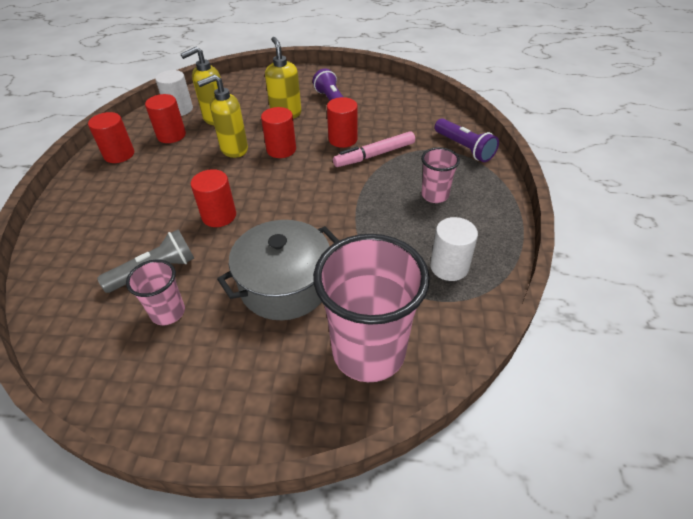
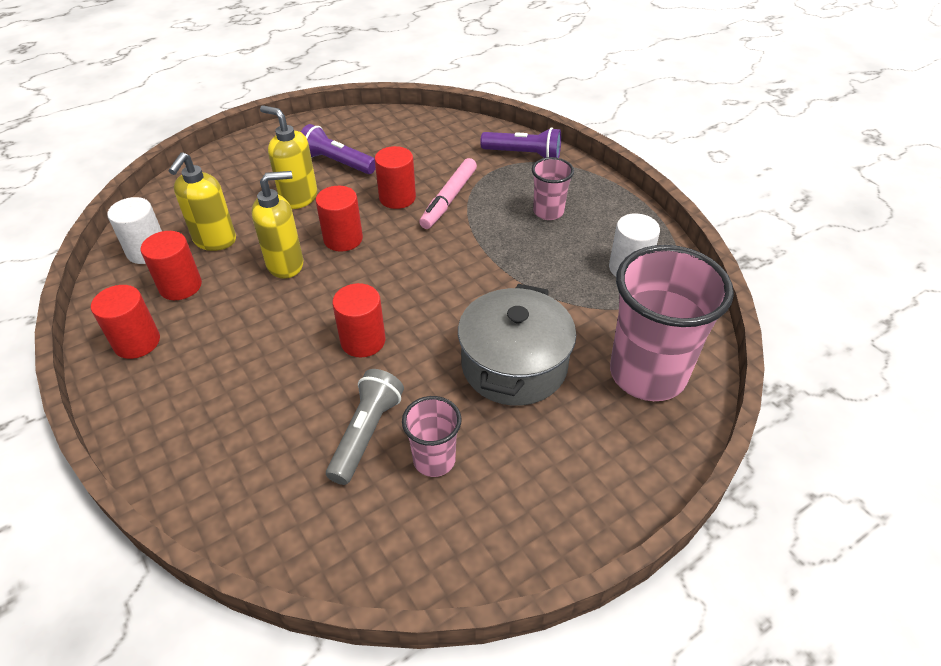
camera: 40 degrees left, 0 degrees up
yellow soap dispenser [197,74,248,158] -> yellow soap dispenser turned 135 degrees counterclockwise [251,171,304,279]

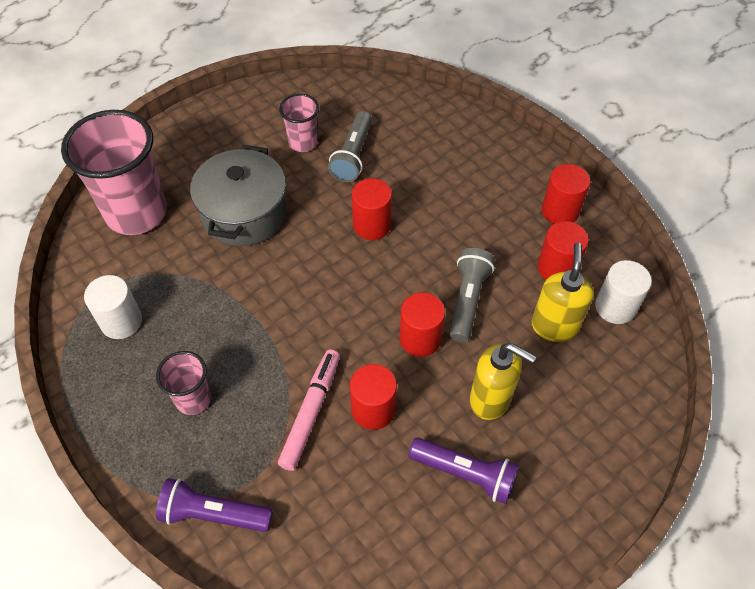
camera: 175 degrees right, 10 degrees up
yellow soap dispenser [251,171,304,279] -> grey flashlight [449,248,495,342]

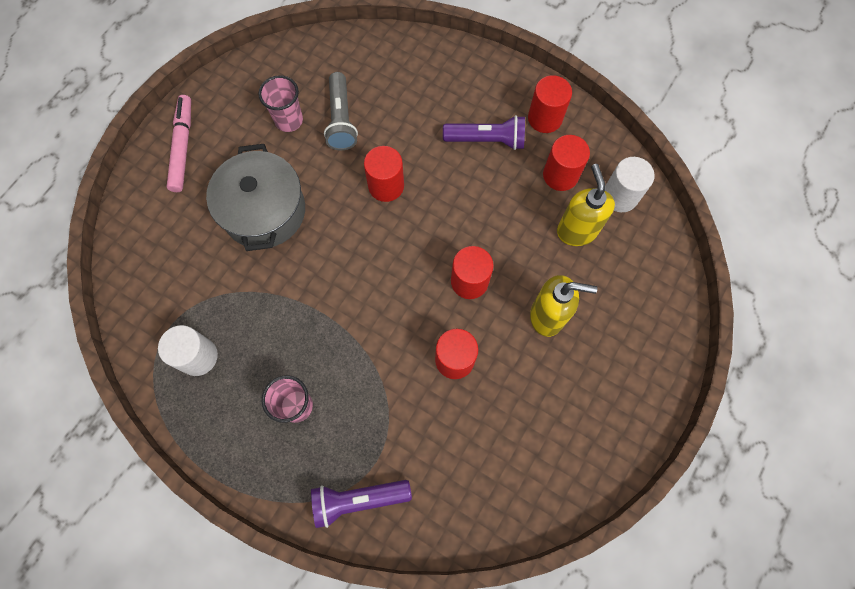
camera: 20 degrees left, 15 degrees up
pink cup [61,110,167,235] -> none
pink marker [278,349,340,471] -> pink marker moved to [167,95,191,192]
purple flashlight [408,437,519,504] -> purple flashlight moved to [443,115,525,150]
grey flashlight [449,248,495,342] -> none

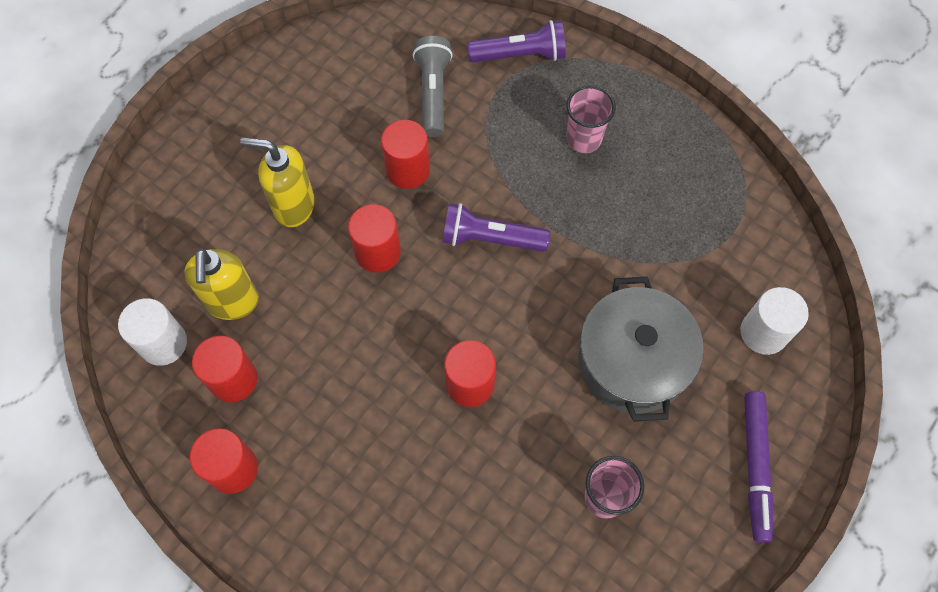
camera: 175 degrees left, 5 degrees down
white cylinder [158,325,218,376] -> white cylinder moved to [740,287,809,355]
pink marker [167,95,191,192] -> purple marker [744,391,773,543]
grey flashlight [324,72,358,150] -> grey flashlight moved to [412,36,453,137]
purple flashlight [443,115,525,150] -> purple flashlight moved to [442,203,550,252]

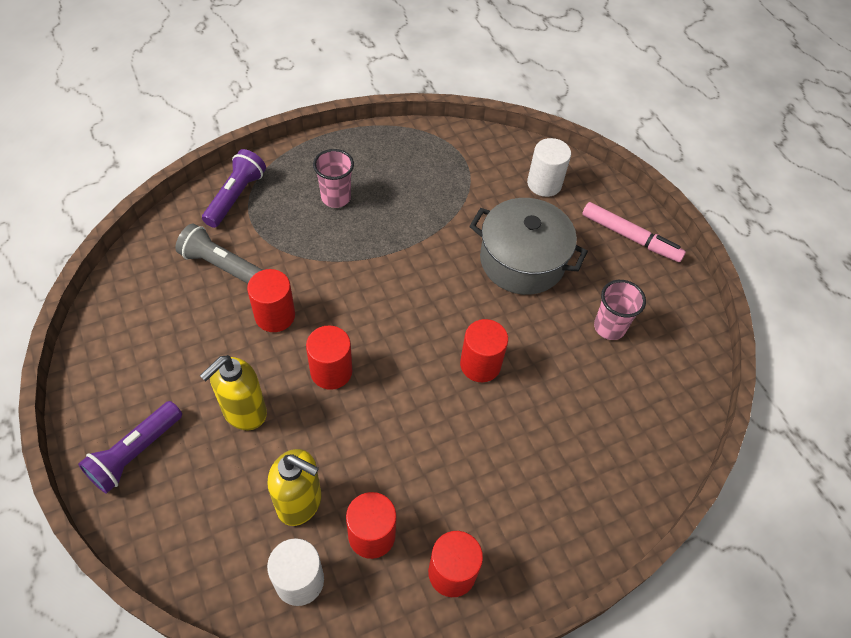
camera: 65 degrees left, 10 degrees down
purple flashlight [442,203,550,252] -> purple flashlight moved to [78,401,182,493]
purple marker [744,391,773,543] -> pink marker [582,202,686,262]

